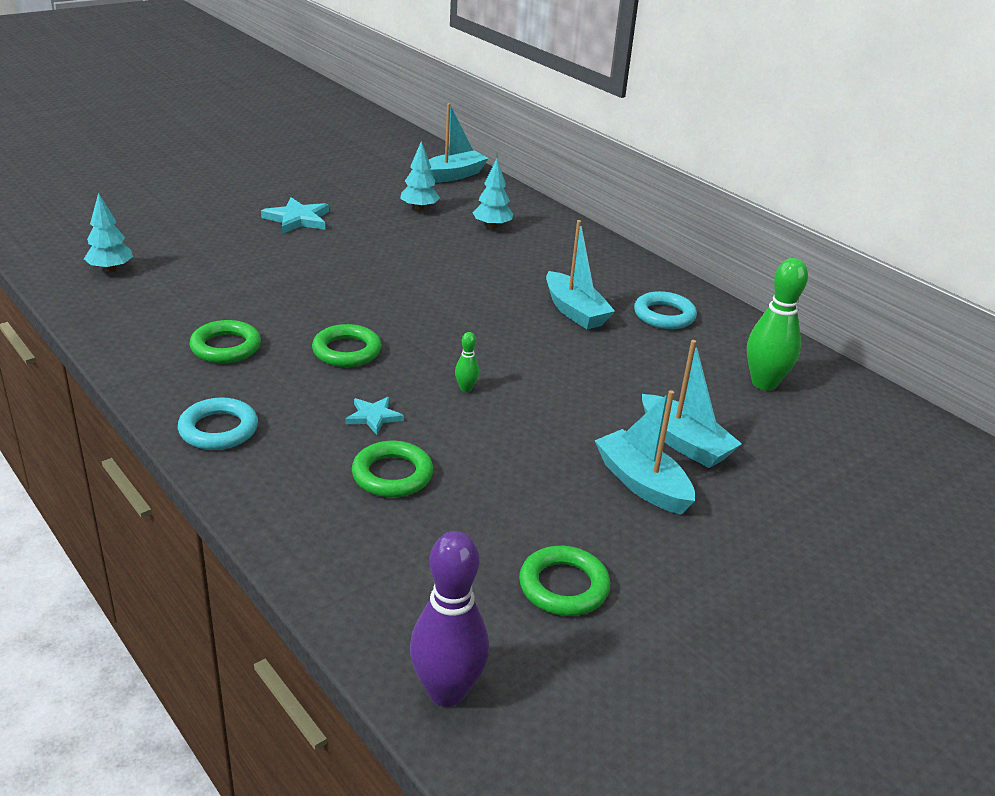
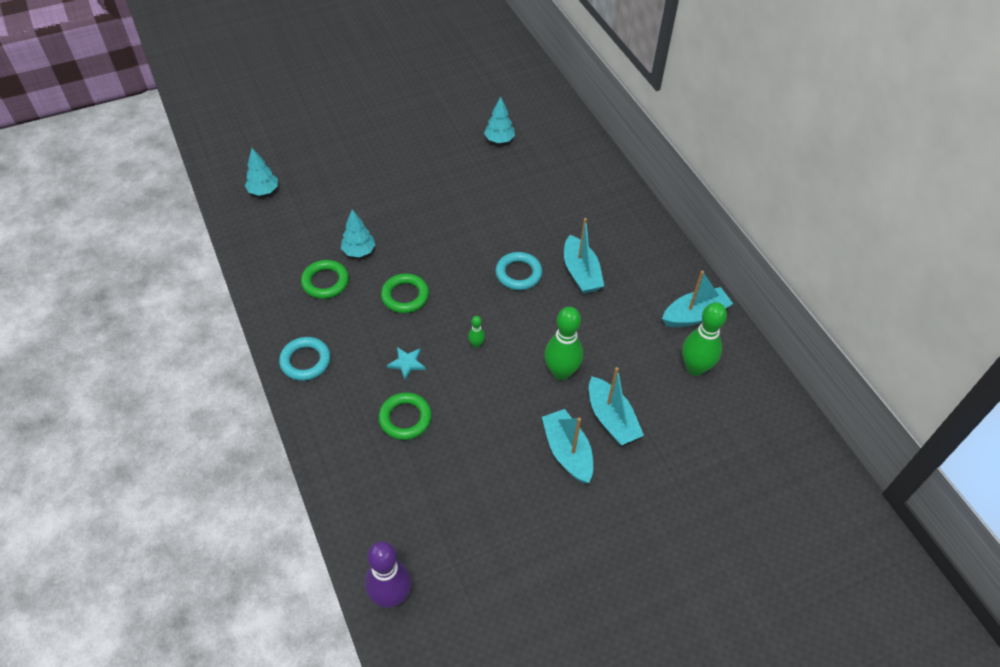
camera: 15 degrees right, 20 degrees up
turquoise star [261,197,329,234] -> none
turquoise boat [429,103,489,183] -> turquoise boat moved to [662,270,733,327]
turquoise tree [473,159,513,229] -> turquoise tree moved to [341,209,376,257]
green ring [519,546,610,616] -> none
turquoise ring [634,291,697,329] -> turquoise ring moved to [495,252,542,290]
none -> green bowling pin [544,307,583,380]

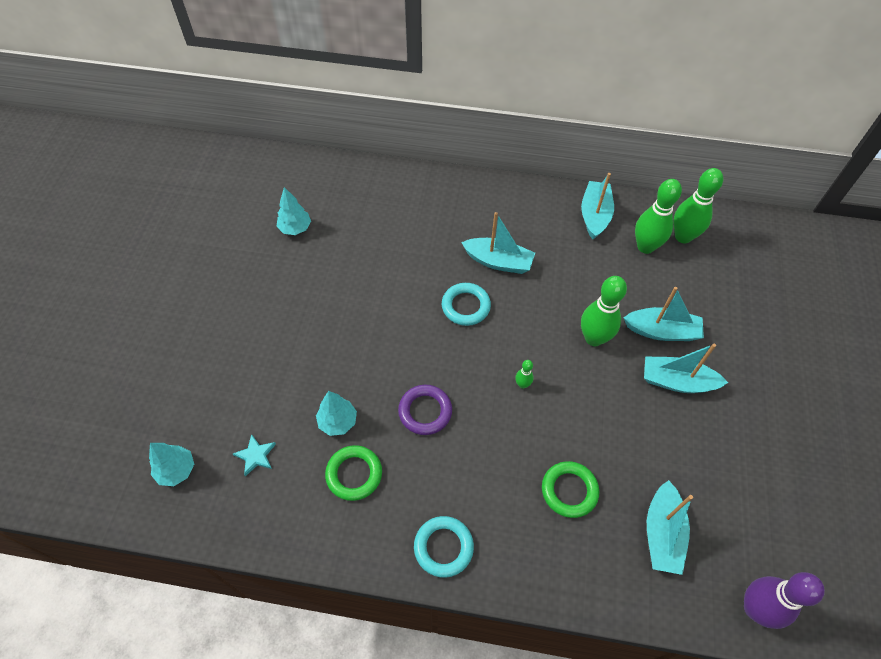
camera: 55 degrees left, 5 degrees up
green ring [381,273,429,313] -> purple ring [398,385,452,435]
turquoise star [387,347,426,380] -> turquoise star moved to [233,434,276,476]
none -> turquoise boat [647,480,693,575]
none -> green bowling pin [674,168,723,243]

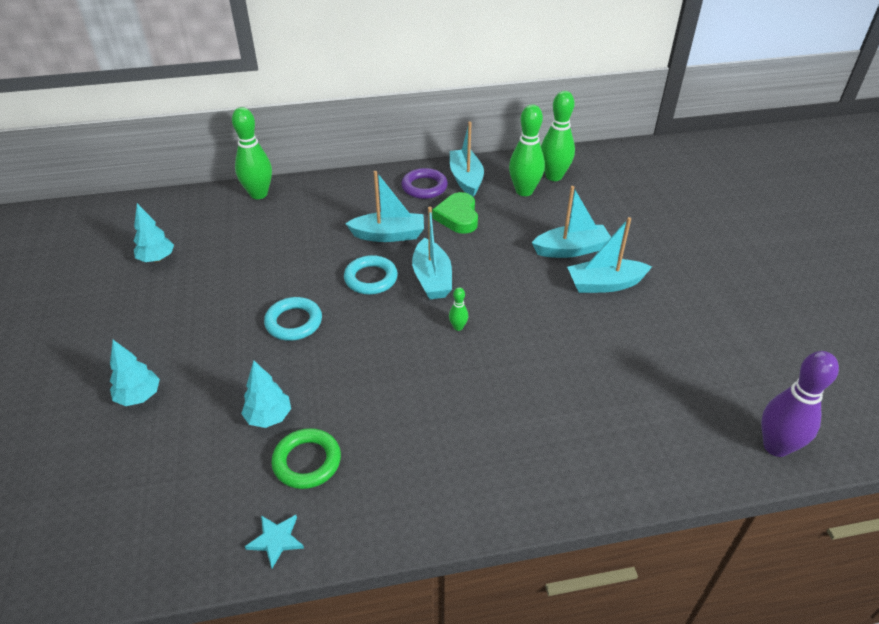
camera: 20 degrees left, 15 degrees down
turquoise tree [149,443,194,486] -> turquoise tree moved to [110,340,160,406]
turquoise star [233,434,276,476] -> turquoise star moved to [245,515,304,568]
purple ring [398,385,452,435] -> purple ring moved to [401,168,448,199]
turquoise ring [414,516,474,578] -> turquoise ring moved to [264,297,322,341]
green ring [542,461,599,518] -> none
green bowling pin [581,276,627,346] -> green bowling pin moved to [232,107,272,199]
turquoise boat [647,480,693,575] -> turquoise boat moved to [412,207,452,299]
none -> green heart [432,192,478,234]

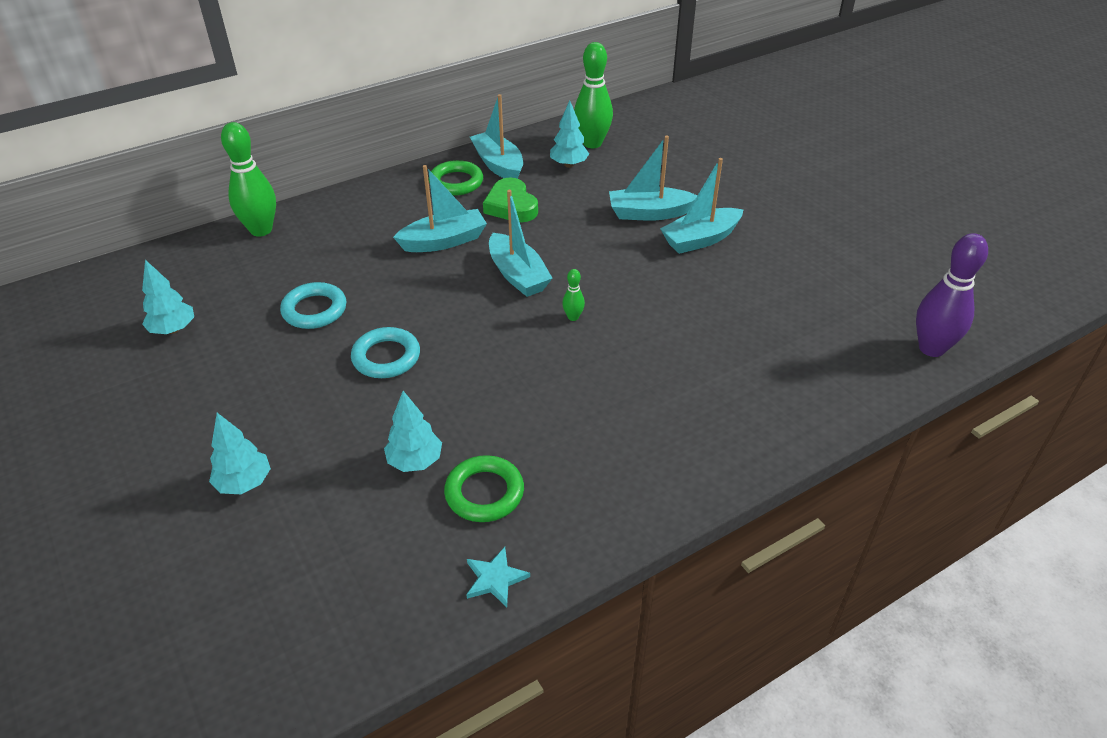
camera: 20 degrees left, 0 degrees up
turquoise ring [344,255,398,295] -> turquoise ring moved to [280,282,346,329]
purple ring [401,168,448,199] -> green ring [429,160,483,196]
green bowling pin [509,104,545,196] -> turquoise tree [550,100,589,168]
turquoise boat [532,186,611,258] -> turquoise boat turned 150 degrees counterclockwise [609,136,697,221]

